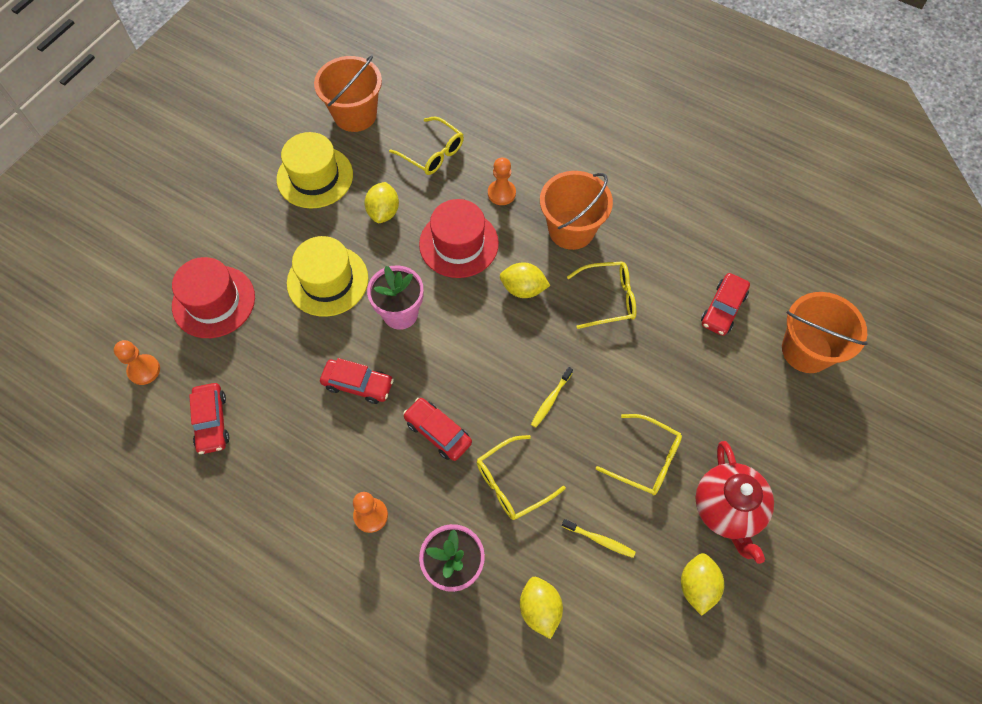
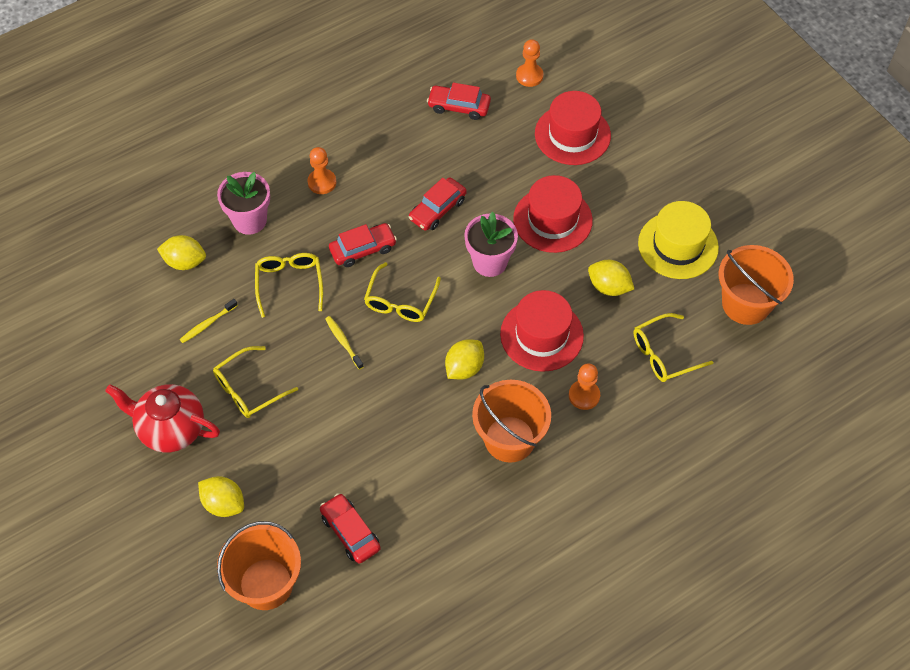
camera: 115 degrees right, 5 degrees down
yellow hat [287,236,368,317] -> red hat [513,175,593,253]
yellow glasses [567,262,636,329] -> yellow glasses moved to [364,262,441,322]
yellow lemon [681,553,724,616] -> yellow lemon moved to [198,476,244,517]

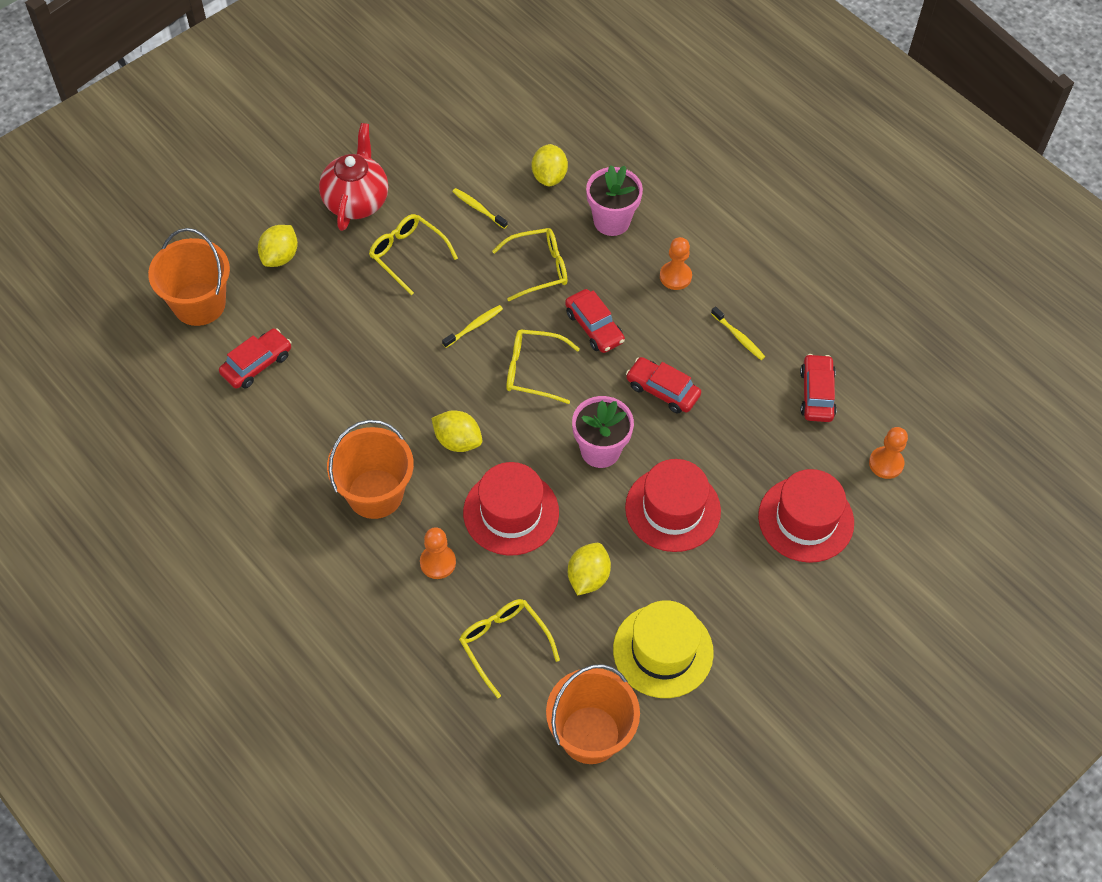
camera: 80 degrees right, 0 degrees up
none -> yellow toothbrush [711,306,765,360]

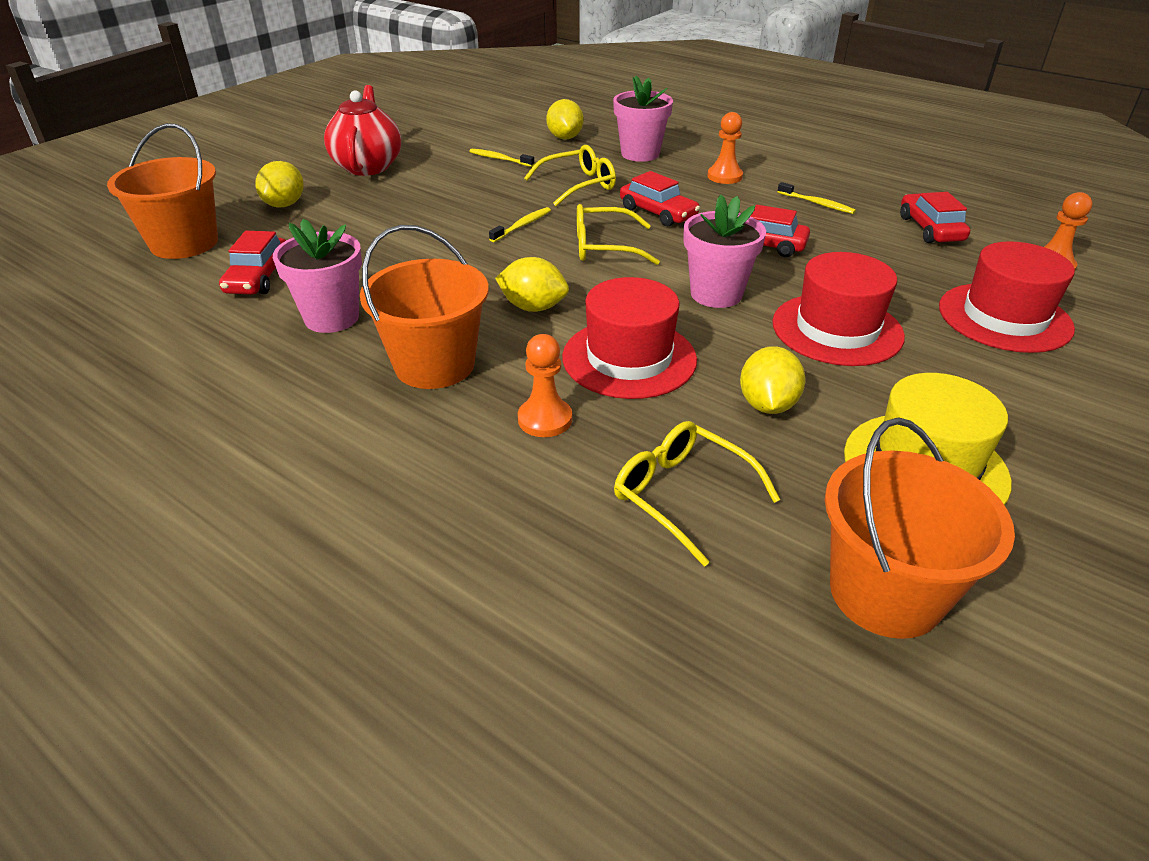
camera: 10 degrees left, 20 degrees down
red car [219,328,291,389] -> red car turned 150 degrees clockwise [219,231,286,295]
yellow glasses [369,214,458,295] -> none
none -> pink flower pot [273,219,362,333]

